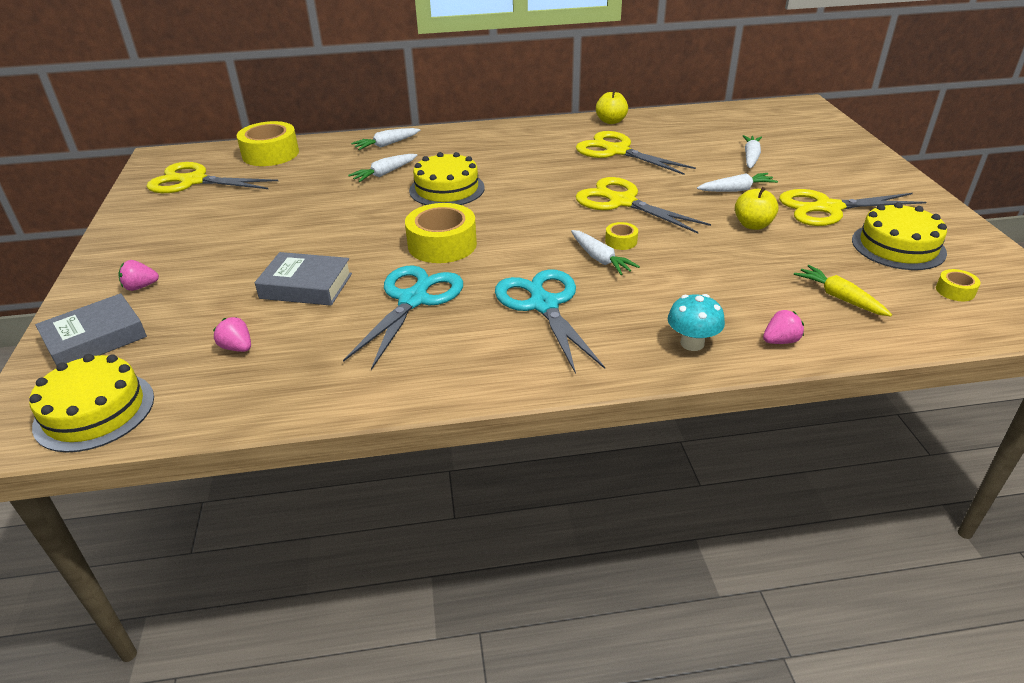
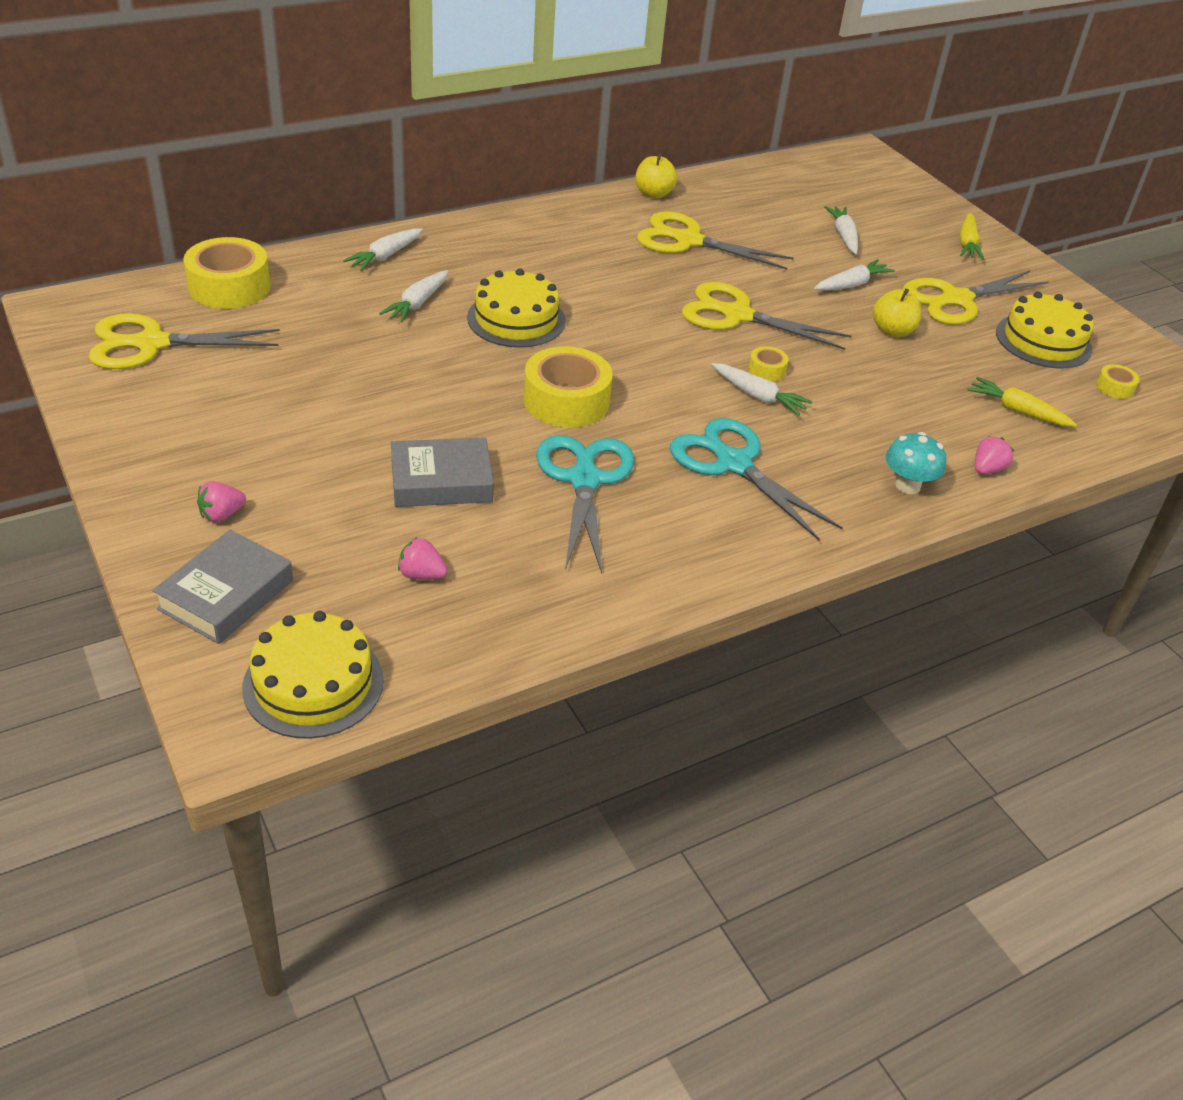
camera: 25 degrees left, 5 degrees up
none -> yellow carrot [960,213,984,260]

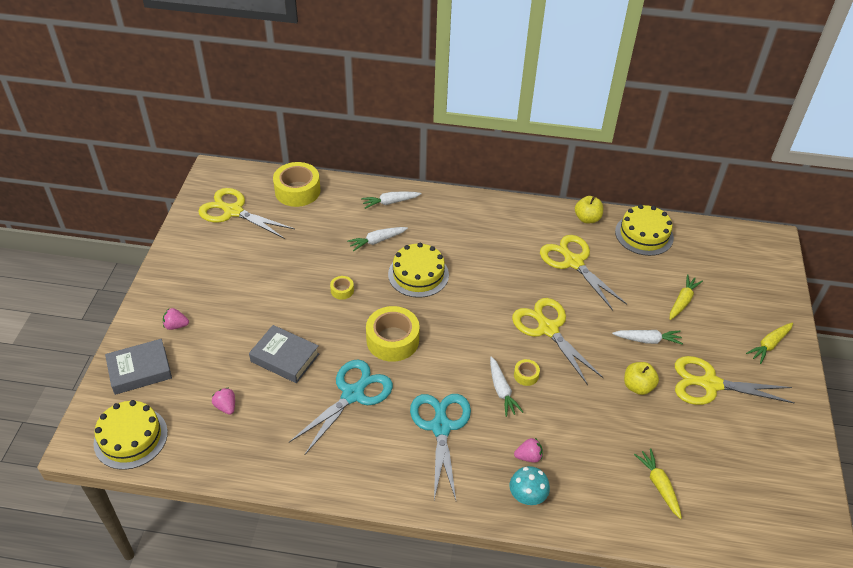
camera: 40 degrees right, 5 degrees up
white carrot [824,206,858,254] -> yellow carrot [670,274,703,320]
pink strawberry [975,436,1014,474] -> pink strawberry moved to [514,438,543,463]
yellow cake [996,292,1094,369] -> yellow cake moved to [615,204,674,256]
yellow tape [1096,364,1140,399] -> yellow tape moved to [330,276,354,300]

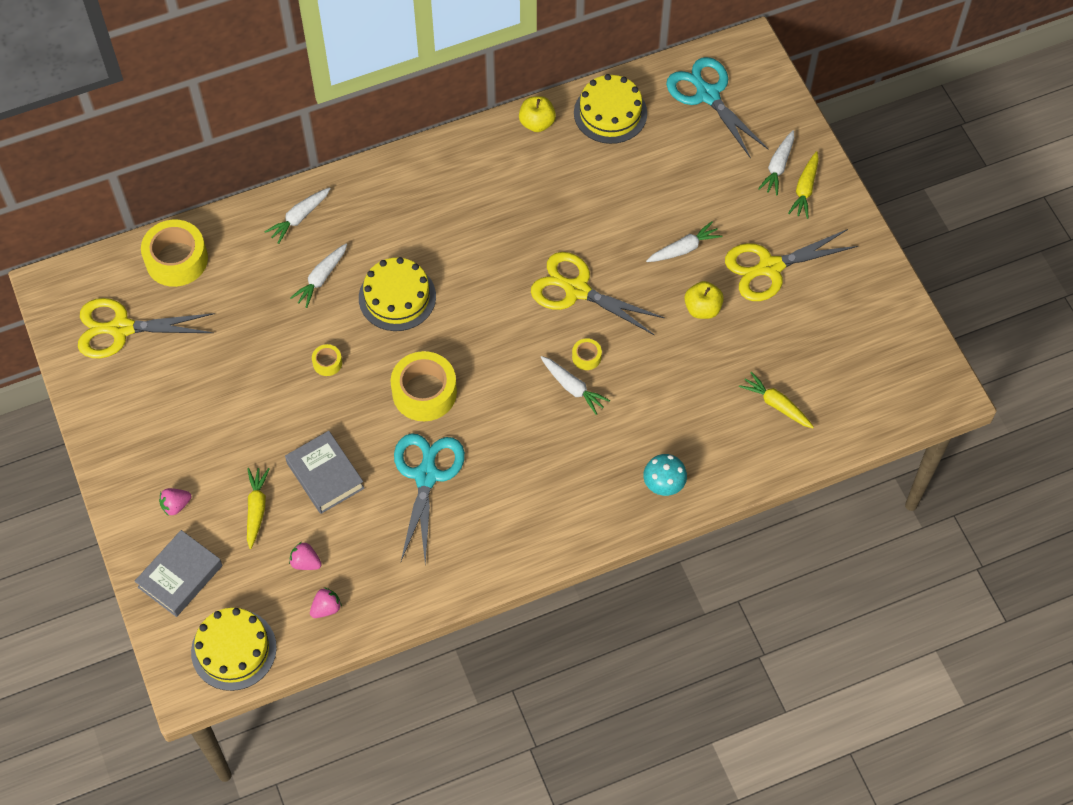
camera: 30 degrees left, 15 degrees up
grey book [249,325,319,383] -> grey book turned 60 degrees clockwise [285,431,365,514]
turquoise scissors [410,394,471,500] -> turquoise scissors moved to [666,57,768,159]
pink strawberry [514,438,543,463] -> pink strawberry moved to [310,587,342,618]
yellow scissors [540,235,627,311] -> none
yellow carrot [670,274,703,320] -> yellow carrot moved to [247,468,269,549]
none -> white carrot [758,130,794,195]

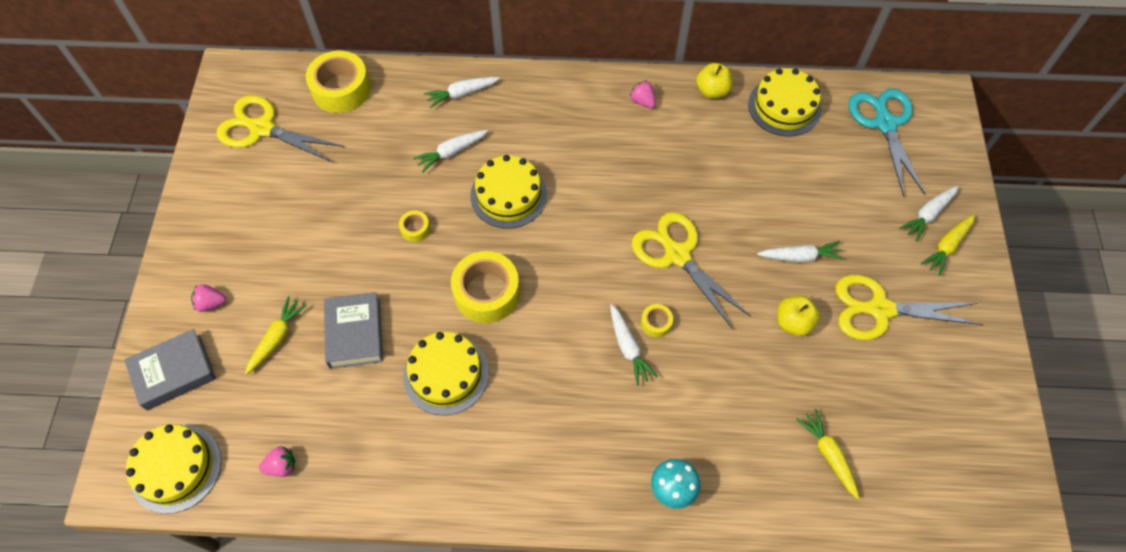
camera: 25 degrees right, 0 degrees up
pink strawberry [289,542,322,570] -> pink strawberry moved to [630,81,656,108]
turquoise scissors [394,433,465,564] -> yellow cake [403,332,489,415]

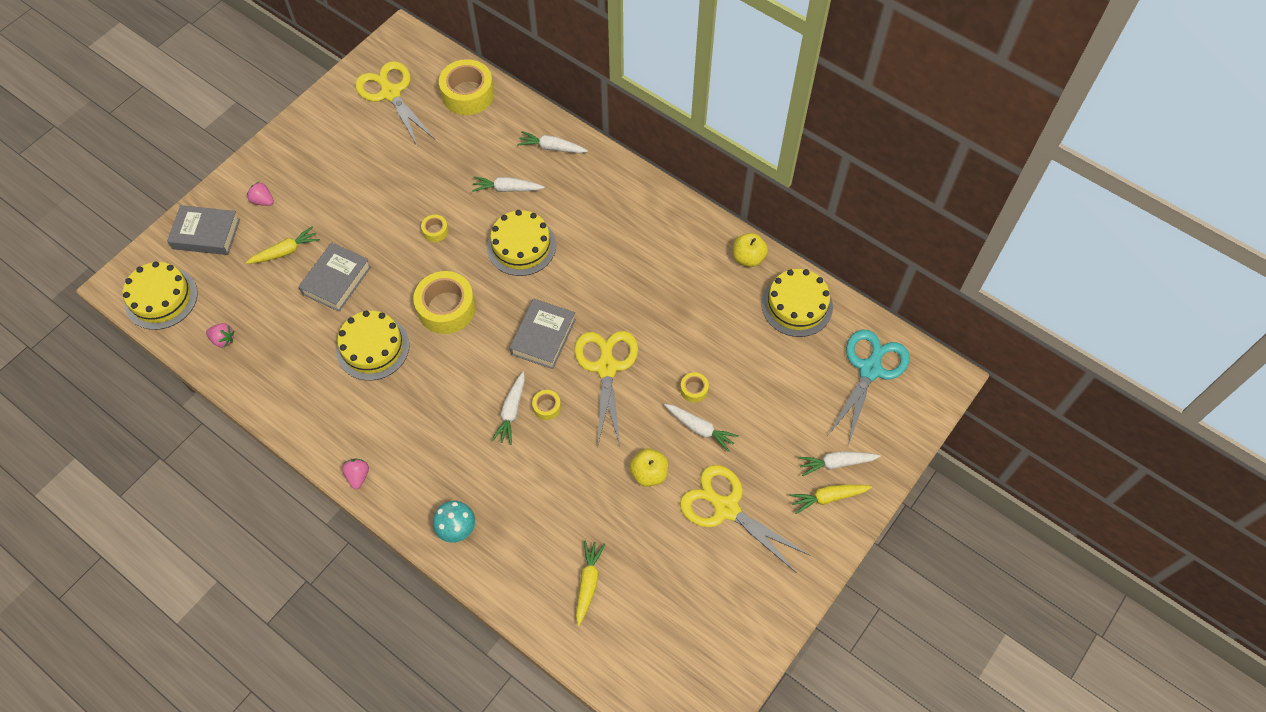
camera: 35 degrees right, 0 degrees up
pink strawberry [630,81,656,108] -> pink strawberry moved to [342,459,369,489]
none -> grey book [510,299,576,369]
none -> yellow tape [680,372,709,403]

